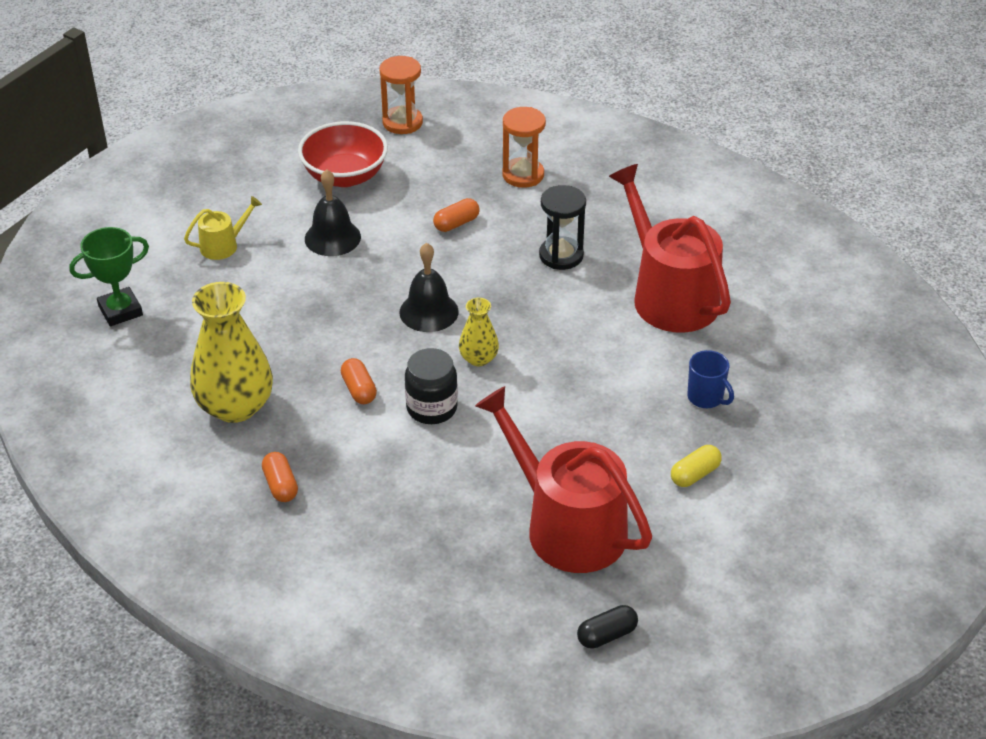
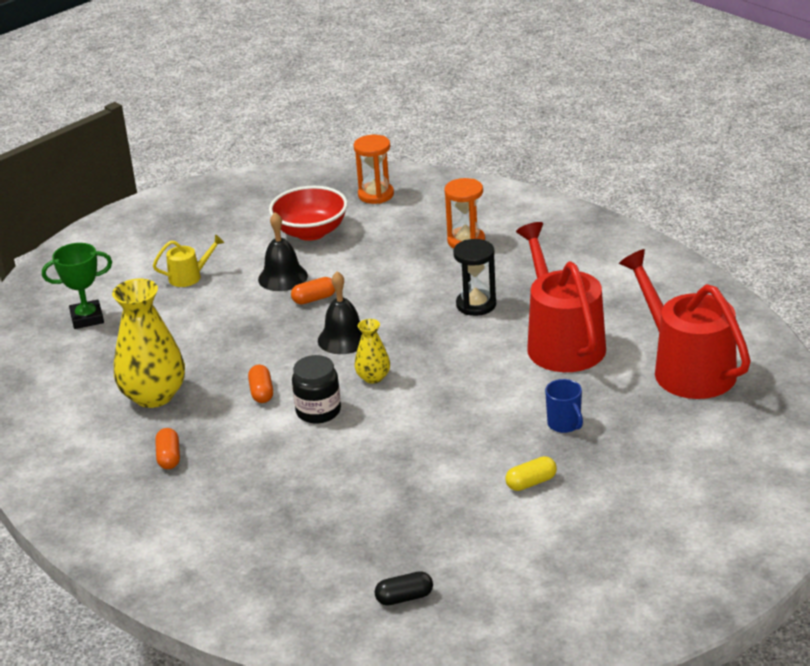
camera: 15 degrees right, 10 degrees down
orange capsule [433,198,480,232] -> orange capsule moved to [291,277,335,304]
red watering can [475,386,652,573] -> red watering can moved to [619,249,751,399]

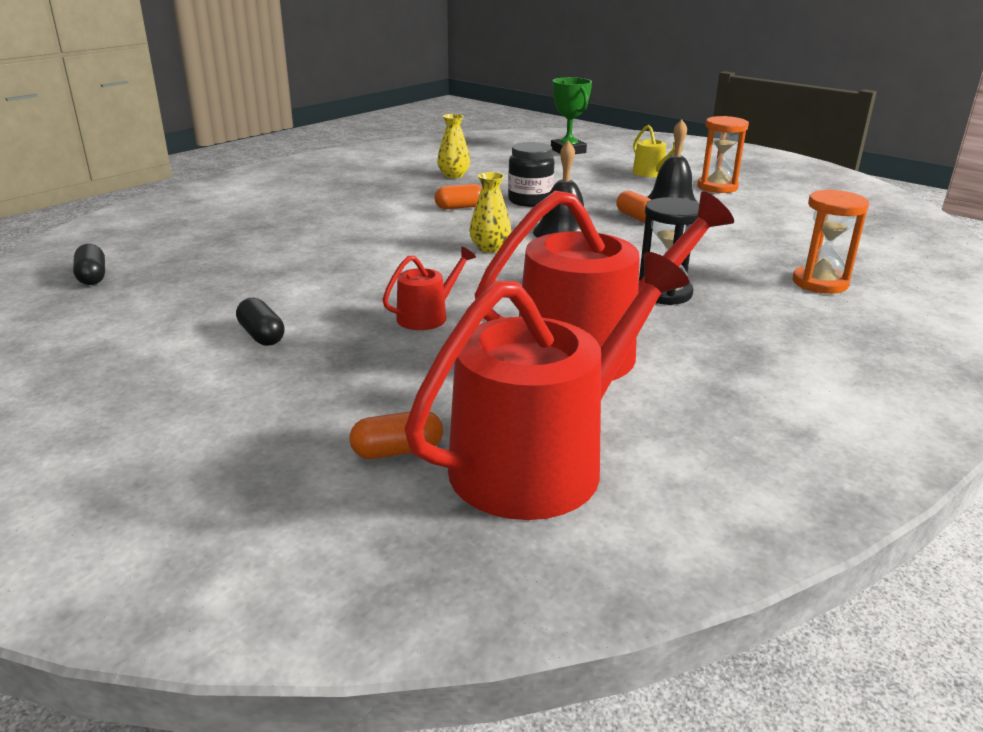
camera: 80 degrees right, 5 degrees down
yellow vase [112,279,185,408] -> yellow vase [437,114,470,178], size x0.51
orange capsule [155,428,180,469] -> orange capsule moved to [350,411,443,459]
red bowl [269,186,348,241] -> none
black jar [292,355,341,424] -> black jar moved to [508,142,554,207]
orange hourglass [354,135,394,204] -> orange hourglass moved to [697,116,749,193]
yellow capsule [505,456,557,491] -> black capsule [236,298,285,346]
blue mug [545,379,583,433] -> none
none -> red watering can [382,247,476,330]

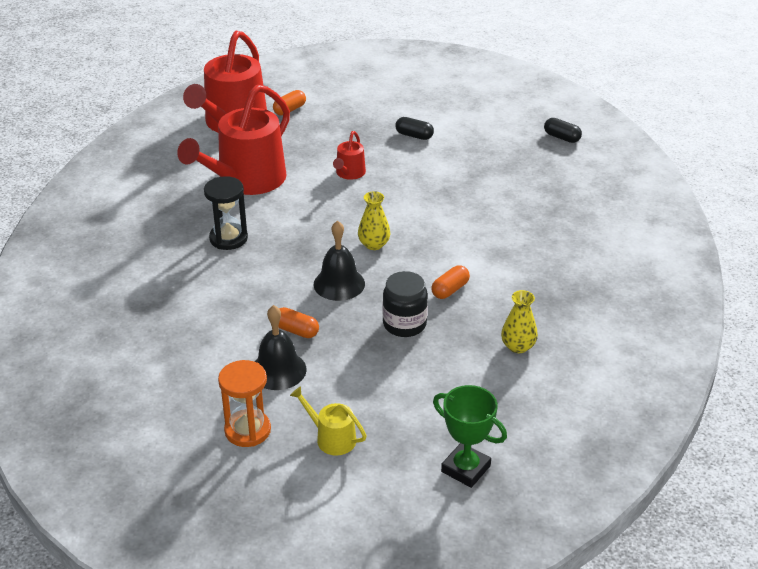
camera: 150 degrees right, 10 degrees up
orange hourglass [792,189,869,294] -> none

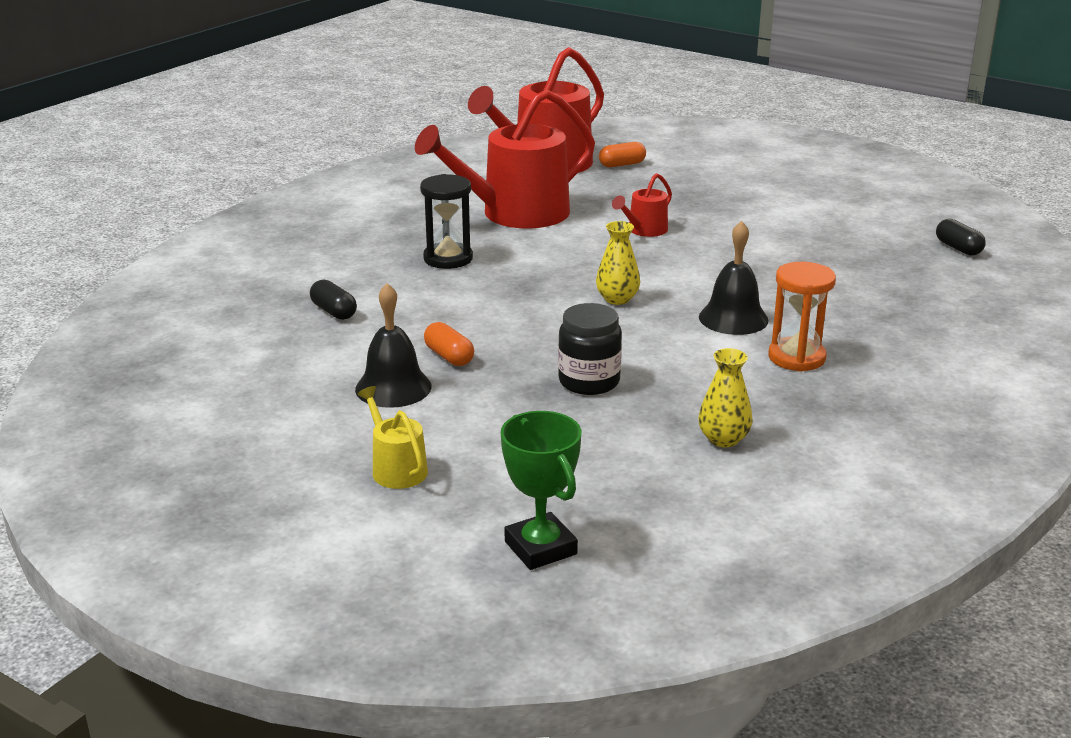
camera: 25 degrees right, 10 degrees down
orange hourglass [218,360,271,447] -> orange hourglass moved to [768,262,836,372]
black bell [313,220,365,301] -> black bell moved to [699,221,769,335]
black capsule [395,117,434,140] -> black capsule moved to [310,280,357,320]
orange capsule [431,265,470,299] -> none

